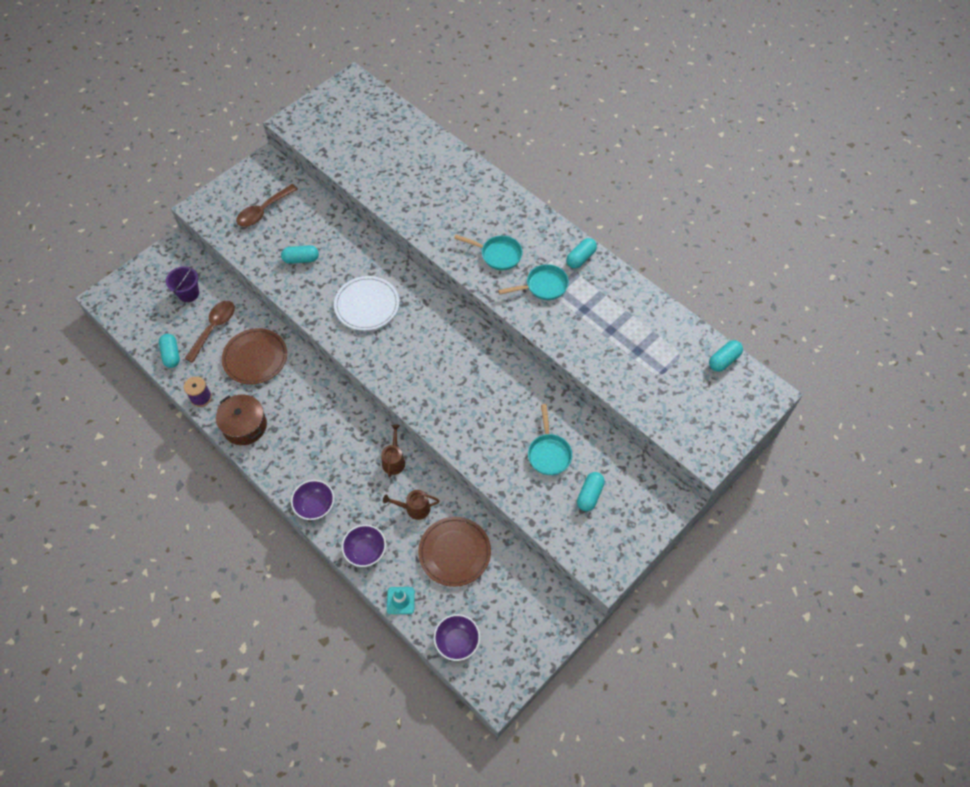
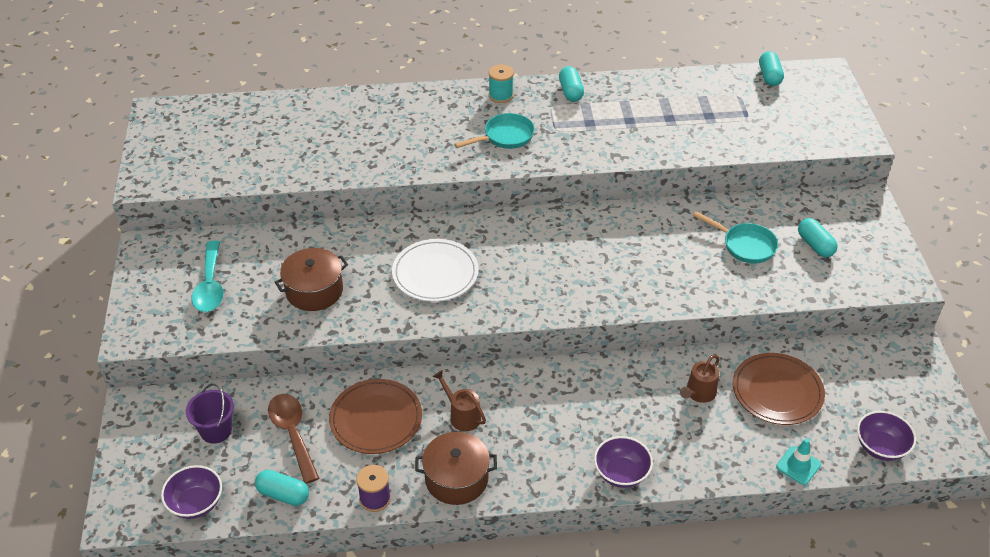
camera: 50 degrees left, 15 degrees down
brown spoon [236,184,298,227] -> turquoise spoon [191,241,224,312]
turquoise capsule [281,245,319,264] -> brown pot [275,248,348,311]
purple bowl [342,525,386,567] -> purple bowl moved to [161,465,222,519]
brown watering can [381,424,405,478] -> brown watering can moved to [433,370,486,431]
turquoise pan [498,264,569,300] -> none
none -> turquoise spool [489,65,514,103]

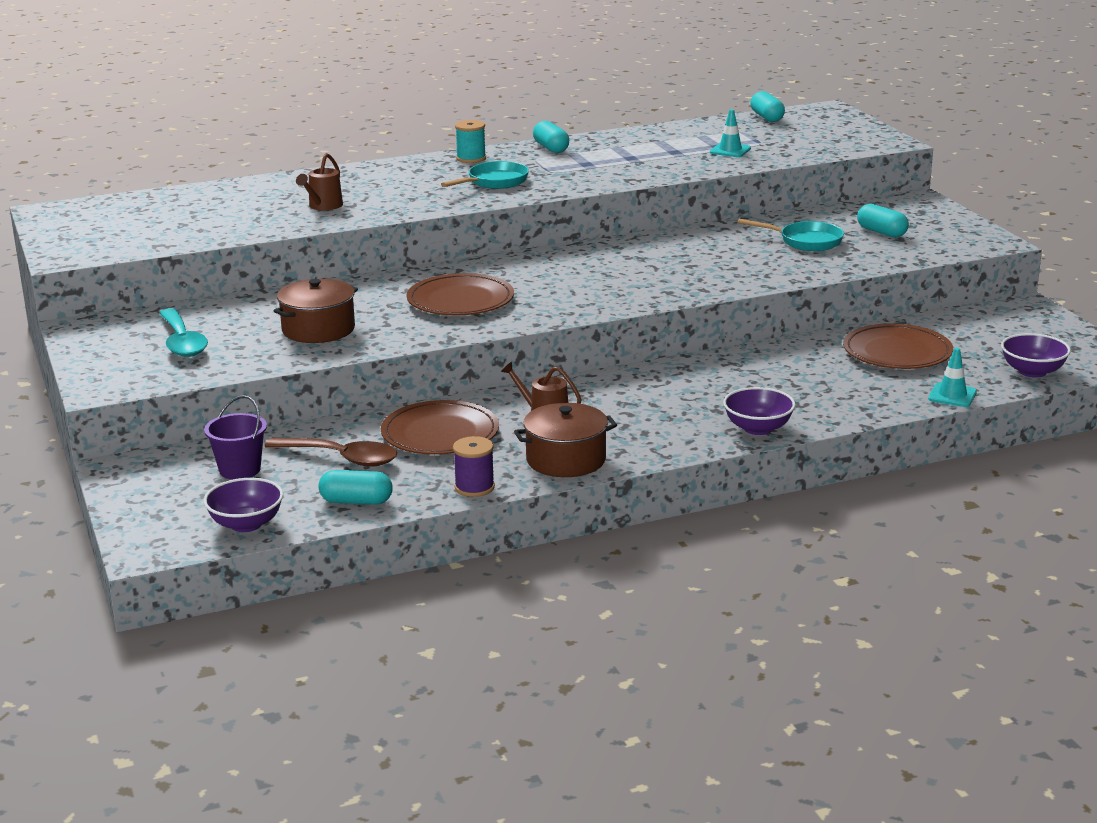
camera: 15 degrees left, 20 degrees down
brown spoon [268,394,319,484] -> brown spoon turned 150 degrees clockwise [264,437,398,467]
white plate [392,239,479,302] -> brown plate [406,273,514,315]
brown watering can [680,355,719,403] -> brown watering can moved to [296,153,343,210]
none -> turquoise traffic cone [710,109,751,157]

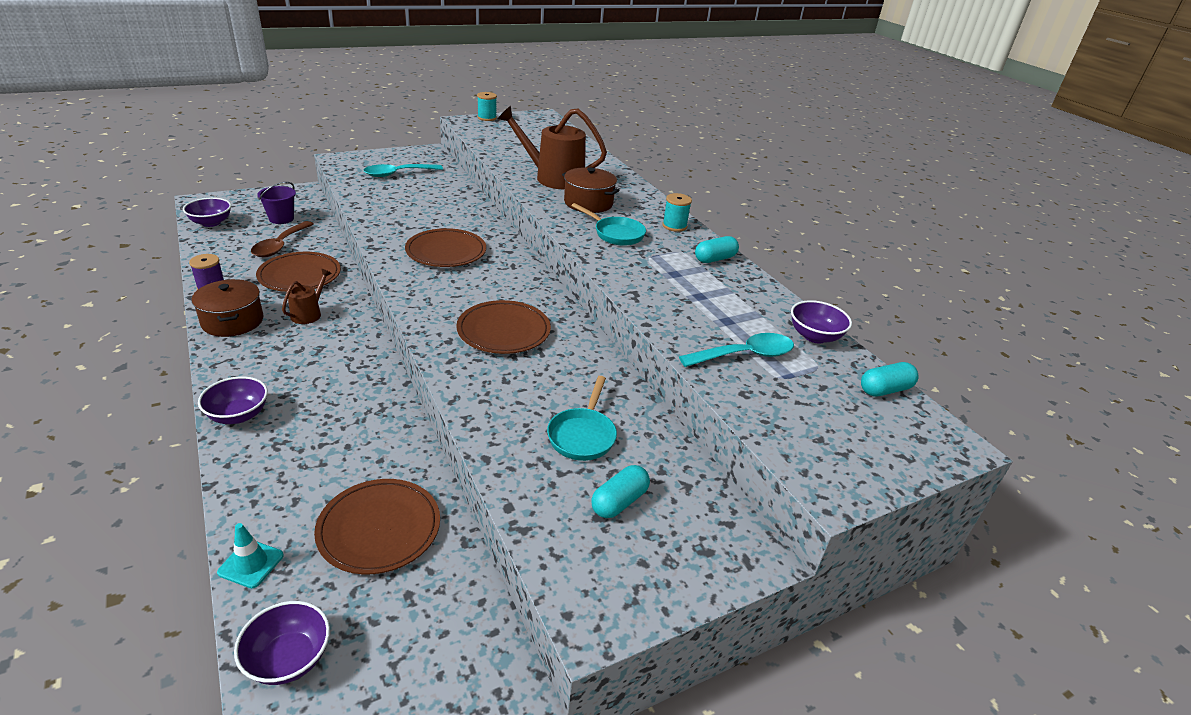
camera: 80 degrees right, 10 degrees up
brown pot [274,279,358,343] -> brown pot moved to [562,167,620,213]
brown watering can [296,153,343,210] -> brown watering can [498,106,607,190], size x2.01
turquoise capsule [318,470,393,505] -> none
turquoise traffic cone [710,109,751,157] -> turquoise spoon [679,333,794,367]
none -> brown plate [456,300,551,354]
none -> turquoise spool [477,92,497,121]
none -> purple bowl [791,300,852,344]

